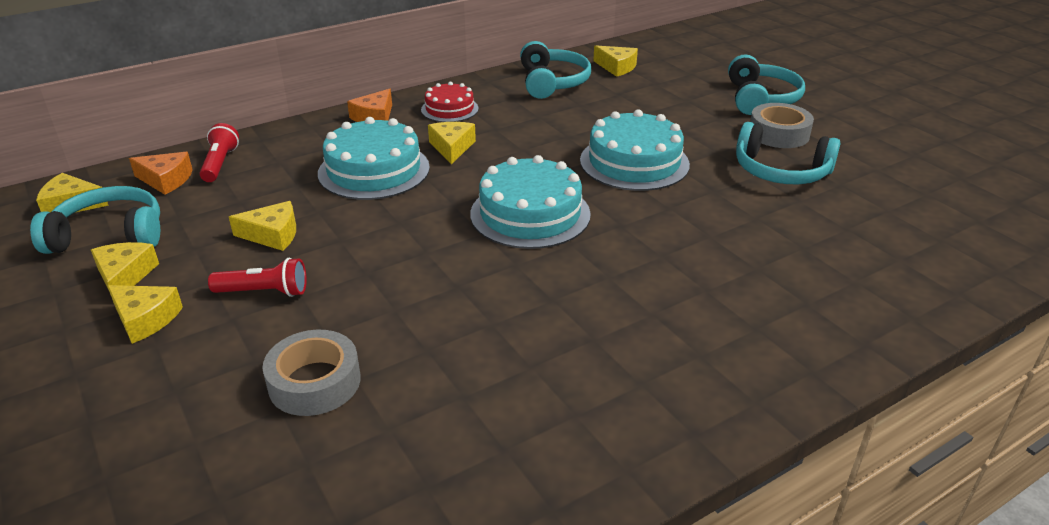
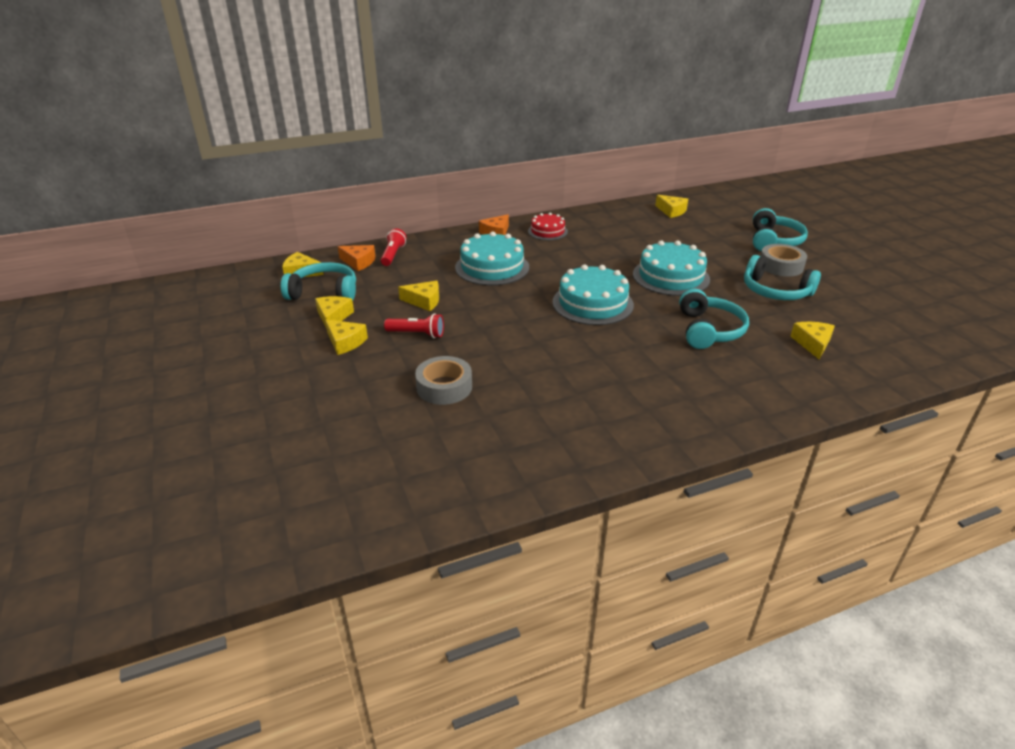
camera: 10 degrees right, 0 degrees up
yellow cheese [428,122,476,164] -> yellow cheese moved to [790,322,835,359]
turquoise headphones [520,41,591,99] -> turquoise headphones moved to [679,289,749,349]

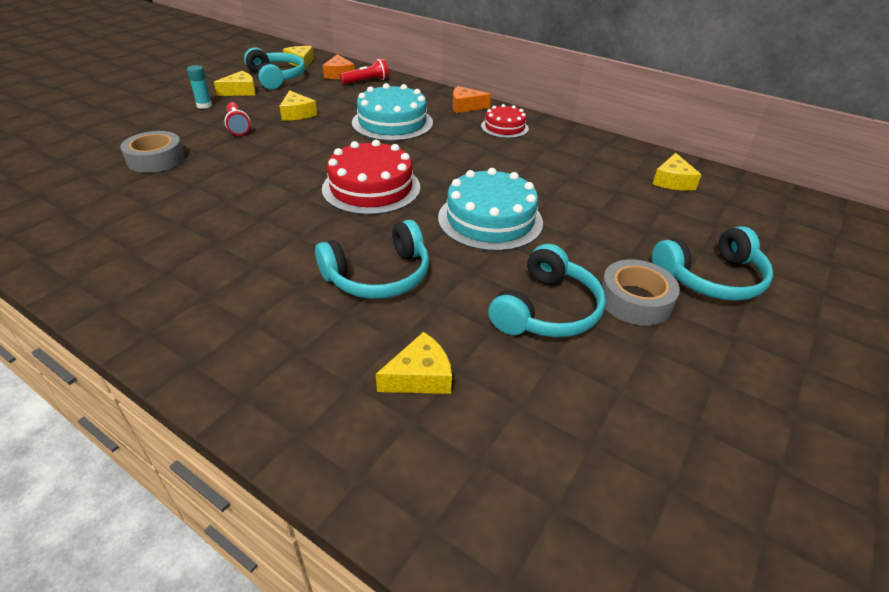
camera: 55 degrees right, 5 degrees up
yellow cheese [325,319,368,355] -> turquoise glue stick [187,65,212,109]
turquoise cake [552,264,634,325] -> red cake [322,140,420,215]
turquoise headphones [744,255,821,300] -> turquoise headphones turned 150 degrees counterclockwise [488,244,606,337]

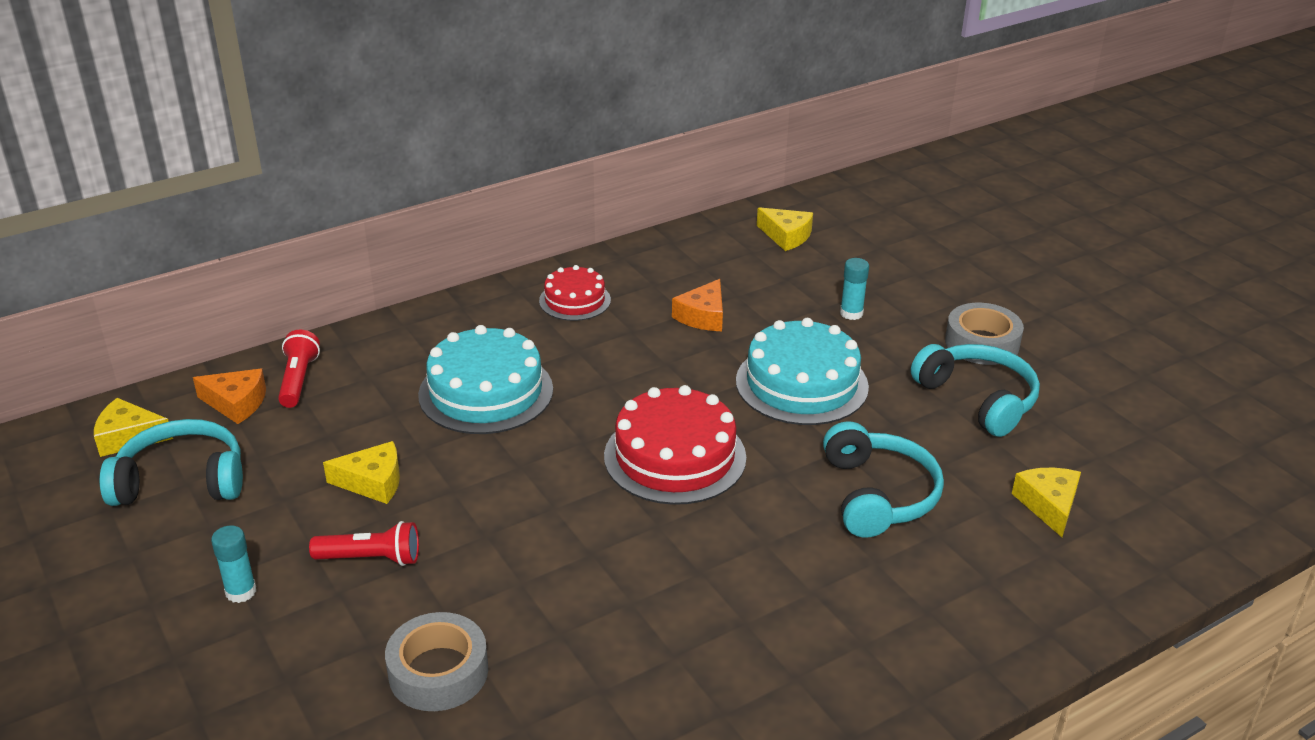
camera: 65 degrees left, 5 degrees down
yellow cheese [214,71,256,96] -> none
orange cheese [453,86,491,113] -> orange cheese moved to [672,279,723,331]
turquoise headphones [652,226,773,301] -> none
none -> turquoise glue stick [840,258,869,320]

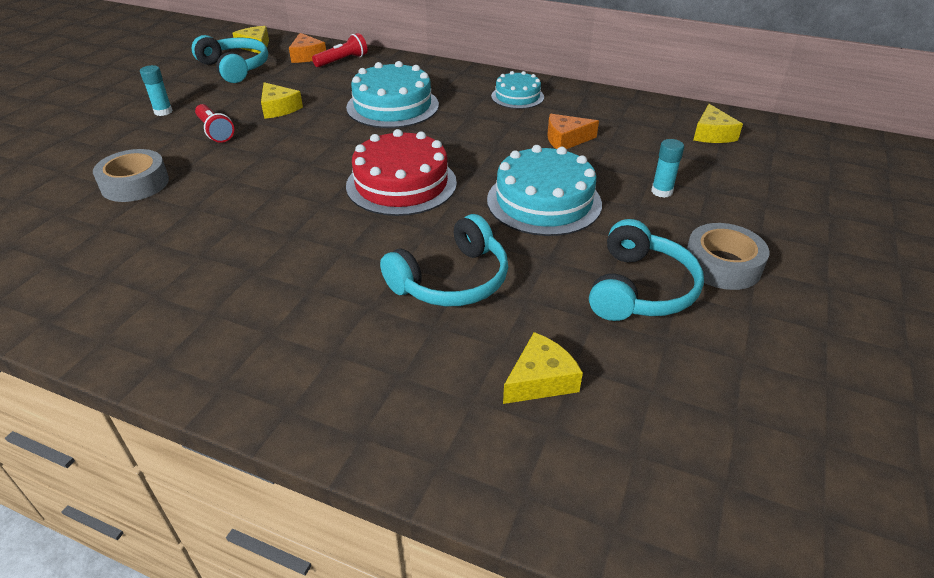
camera: 55 degrees right, 5 degrees up
red cake [539,265,611,321] -> turquoise cake [491,71,544,109]

